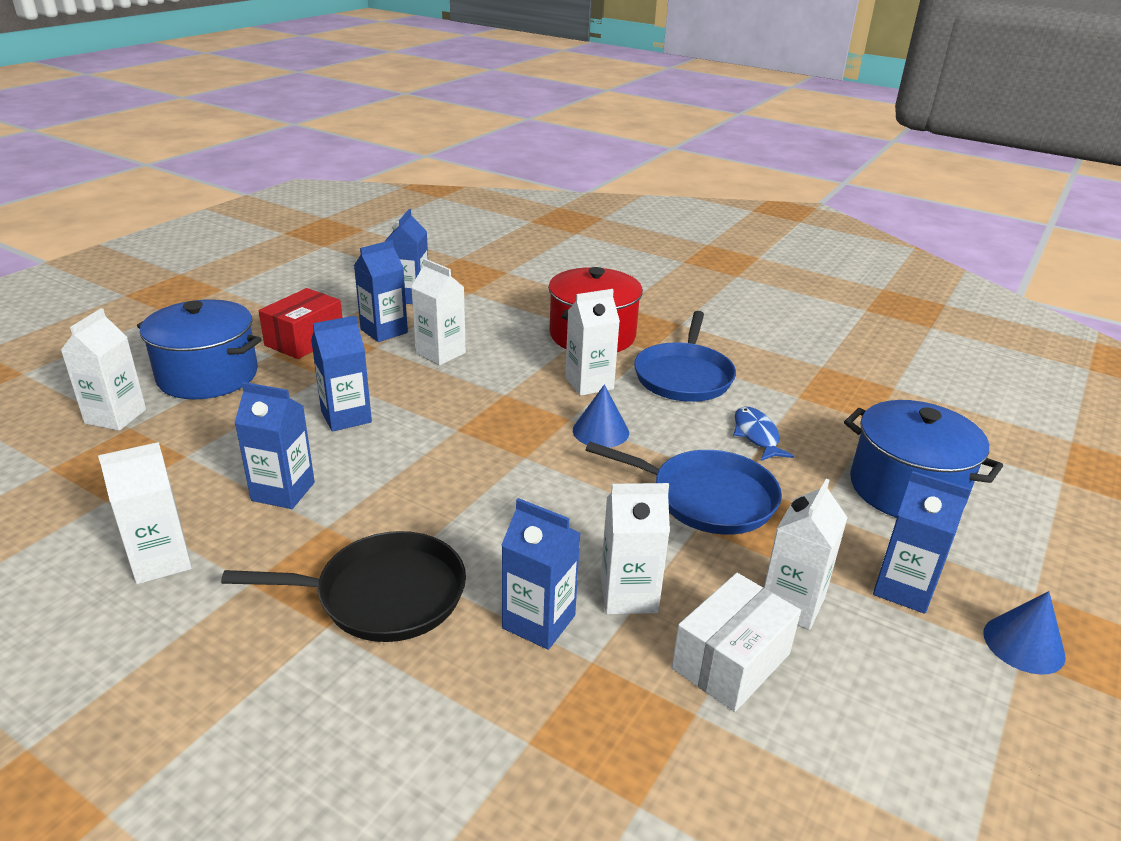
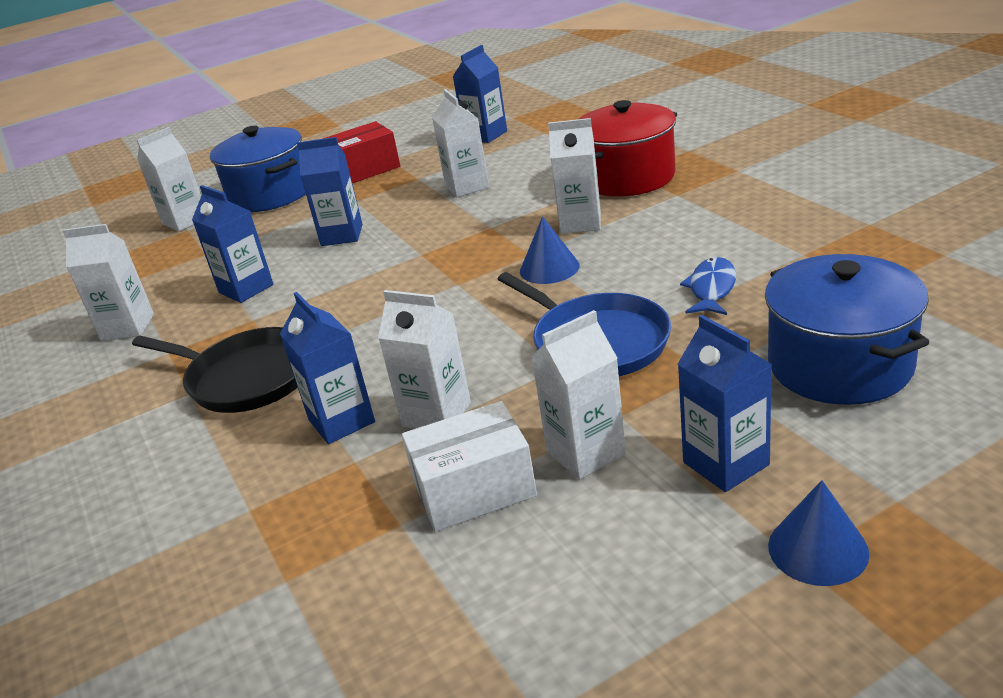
camera: 35 degrees right, 0 degrees up
blue carton [354,240,408,342] -> none
blue pan [634,311,736,402] -> none

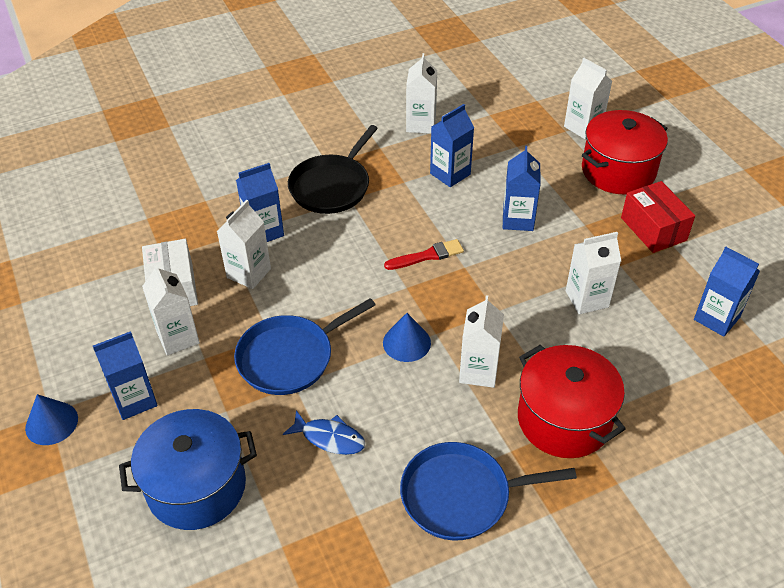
camera: 90 degrees right, 15 degrees up
blue pot [210,126,306,212] -> red pot [582,110,668,194]
none -> red brush [384,239,464,270]
none -> blue pan [400,442,577,540]

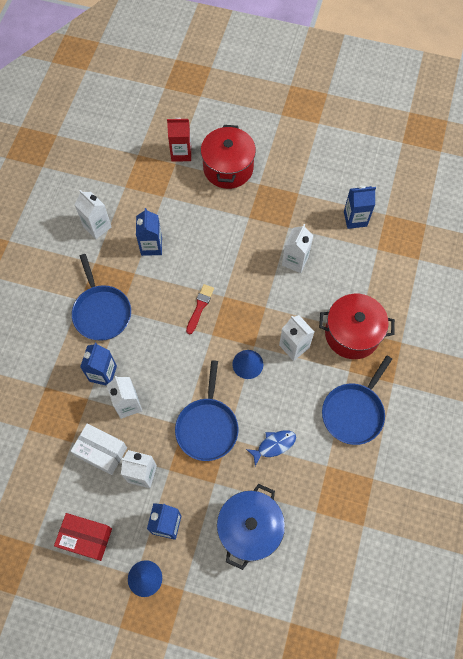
camera: 50 degrees left, 20 degrees up
black pan [288,125,378,214] -> blue pan [72,254,131,341]
blue carton [503,146,541,231] -> none
white carton [564,58,612,139] -> red carton [167,118,191,162]
red box [621,181,695,253] -> red box moved to [54,513,112,561]

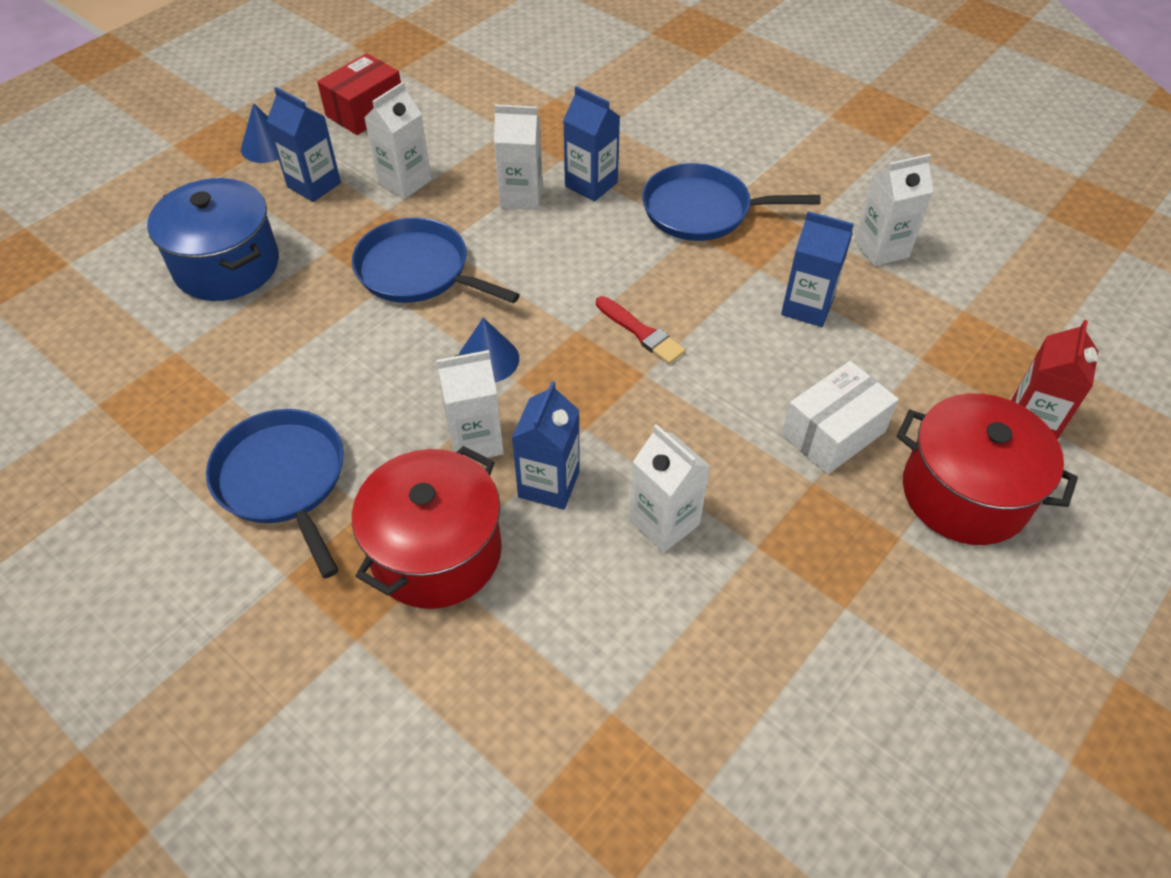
camera: 115 degrees right, 15 degrees down
white box [71,423,127,475] -> white box moved to [782,361,899,474]
blue fish [246,430,296,466] -> none
blue carton [344,186,376,229] -> blue carton moved to [512,381,580,510]

